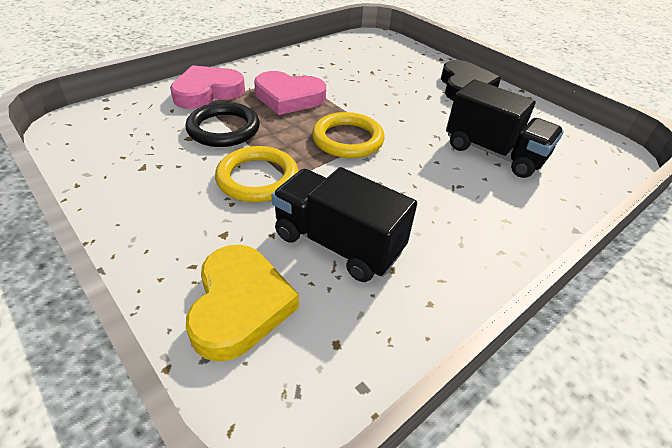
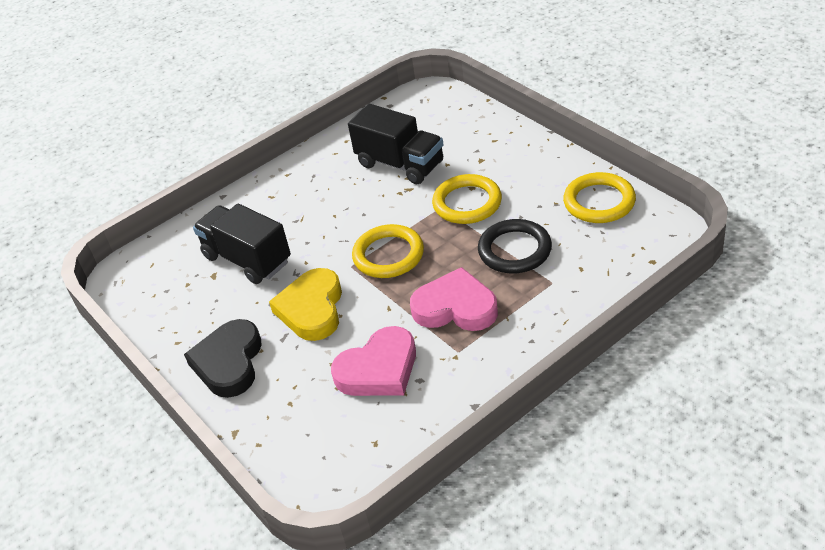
camera: 170 degrees left, 0 degrees up
pink heart [170,65,245,109] -> pink heart moved to [331,326,416,396]
yellow heart [186,245,299,362] -> yellow heart moved to [269,268,342,341]
none -> yellow ring [563,172,636,223]

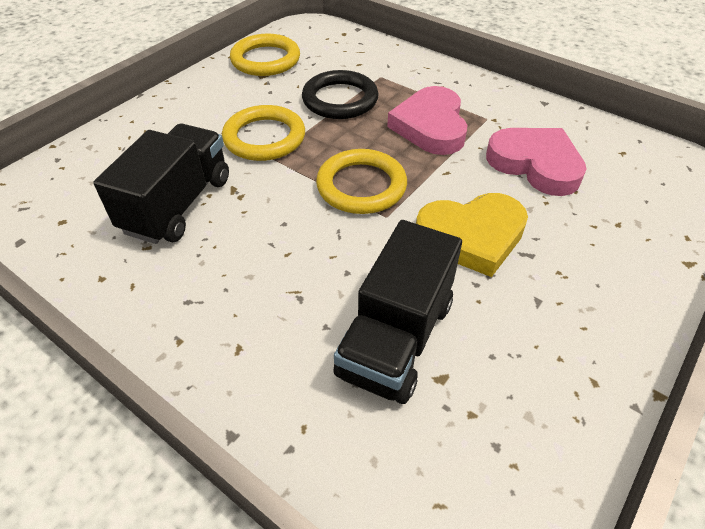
camera: 110 degrees left, 5 degrees up
black heart [184,319,262,398] -> none

